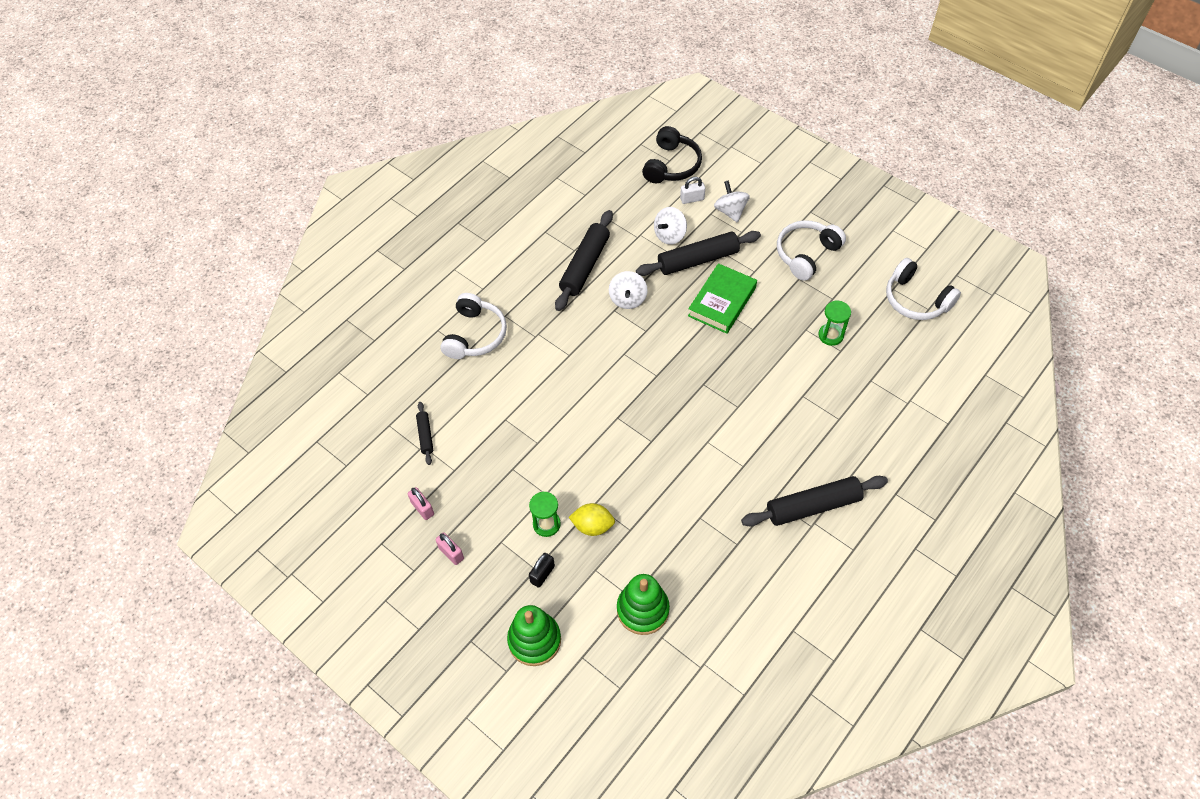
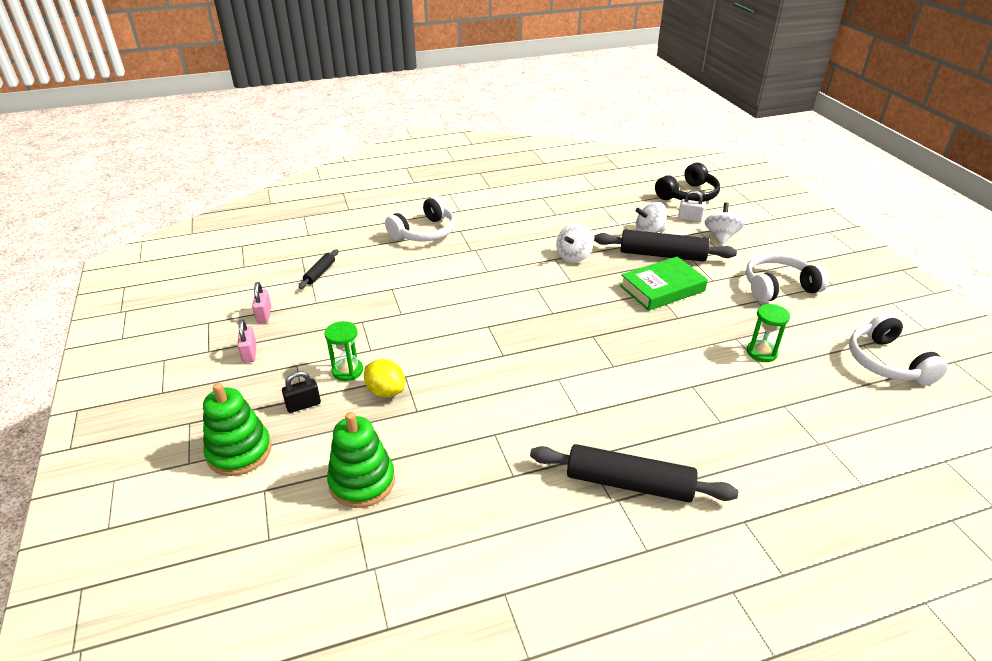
camera: 30 degrees right, 20 degrees down
black rolling pin [555,210,613,311] -> none

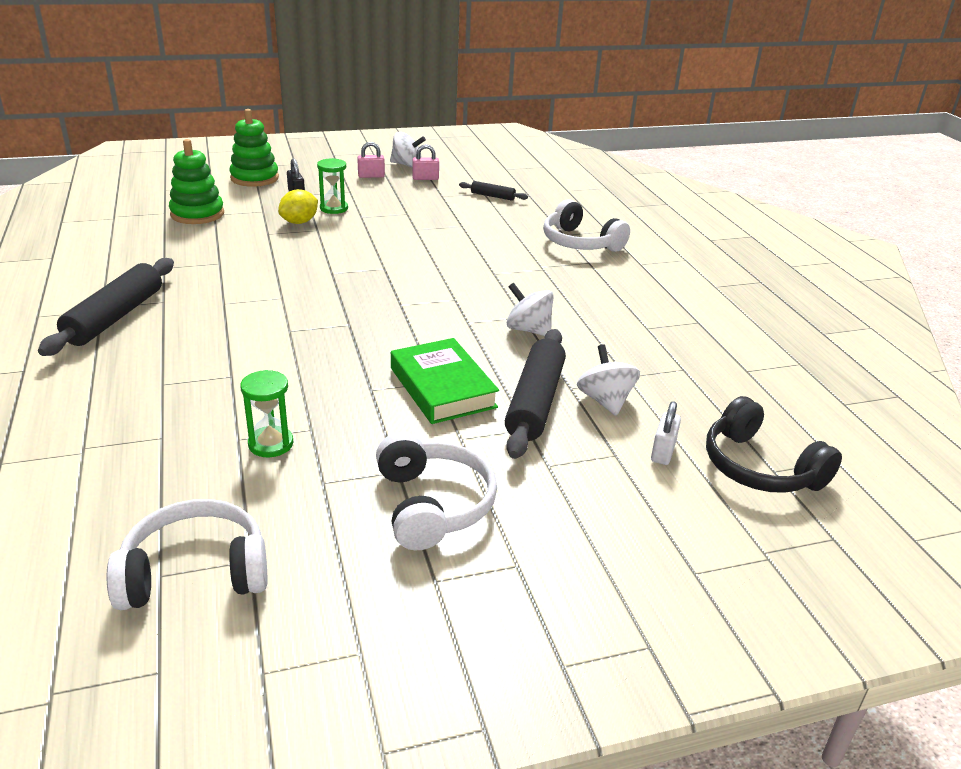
camera: 90 degrees right, 5 degrees down
white spinning top [704,202,744,244] -> white spinning top moved to [390,132,426,167]

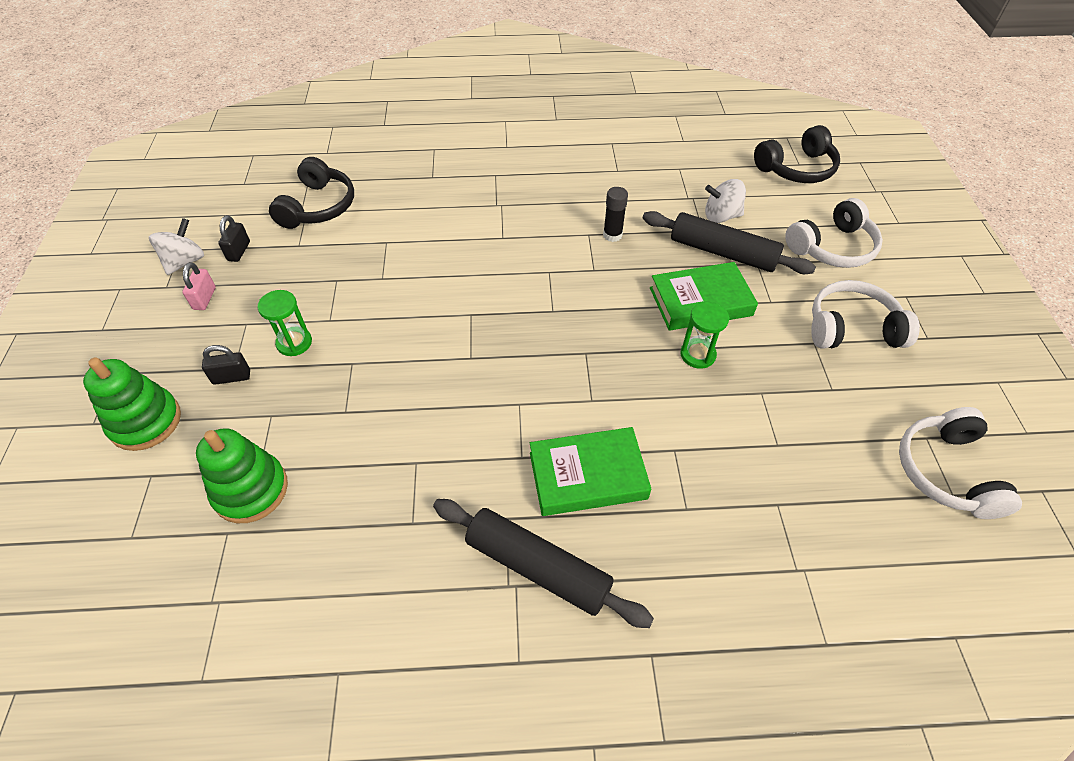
camera: 75 degrees left, 20 degrees up
green hourglass [240,370,294,457] -> green hourglass moved to [680,302,729,369]
yellow lemon [278,189,318,224] -> none
pink padlock [413,144,439,180] -> black padlock [218,215,250,262]
black rolling pin [459,181,528,201] -> black headphones [269,157,354,229]
white spinning top [507,283,554,336] -> black glue stick [603,187,628,242]
white headphones [543,199,630,252] -> white headphones moved to [785,198,883,268]
white padlock [651,401,681,465] -> none
none -> green book [530,427,651,516]

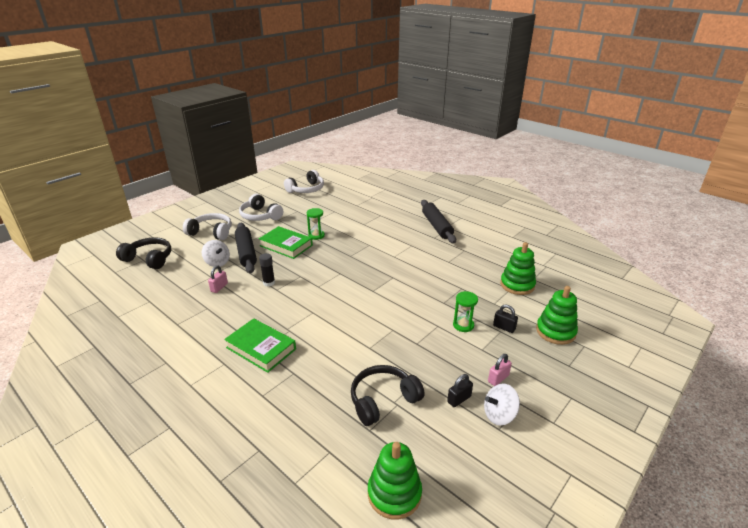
camera: 135 degrees left, 20 degrees down
green book [530,427,651,516] -> green book moved to [224,318,296,373]
none -> pink padlock [208,265,228,293]
none -> green stacking toy [368,442,422,520]

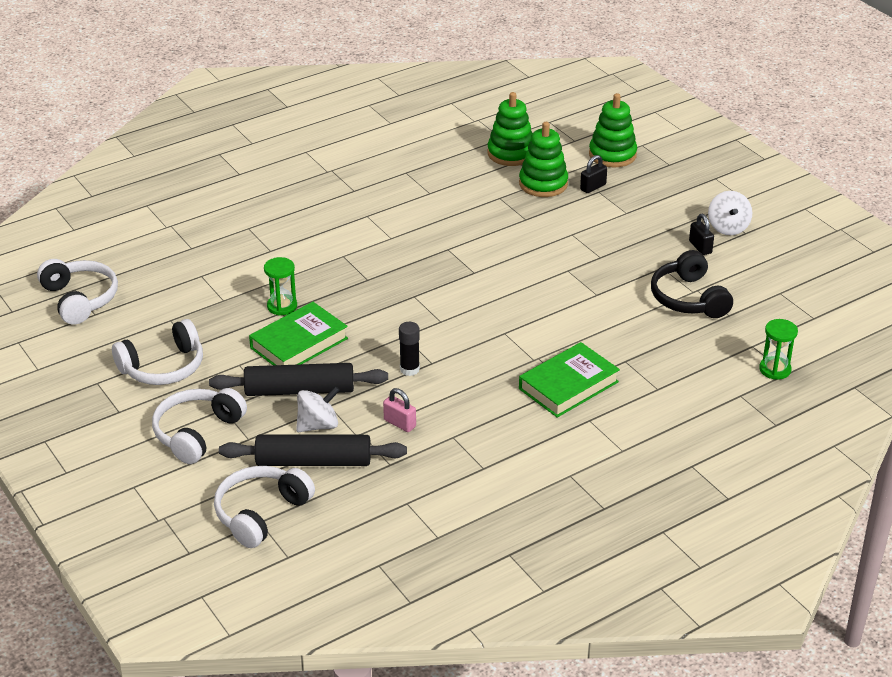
camera: 75 degrees left, 5 degrees up
black headphones [116,237,171,269] -> white headphones [214,466,315,548]
green stacking toy [368,442,422,520] -> green stacking toy moved to [519,122,568,197]
black rolling pin [421,200,456,243] -> black rolling pin moved to [219,435,407,466]
green hourglass [453,291,478,332] -> green hourglass moved to [759,319,798,380]
pink padlock [488,354,512,386] -> none

